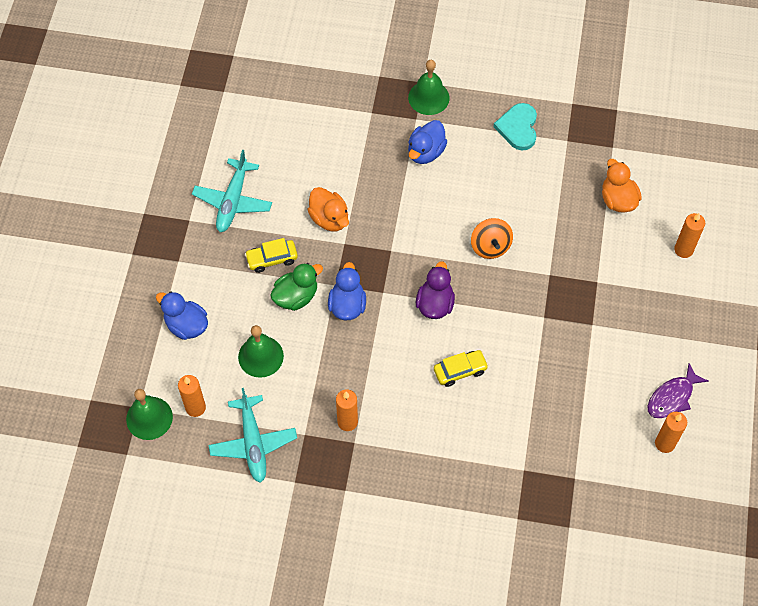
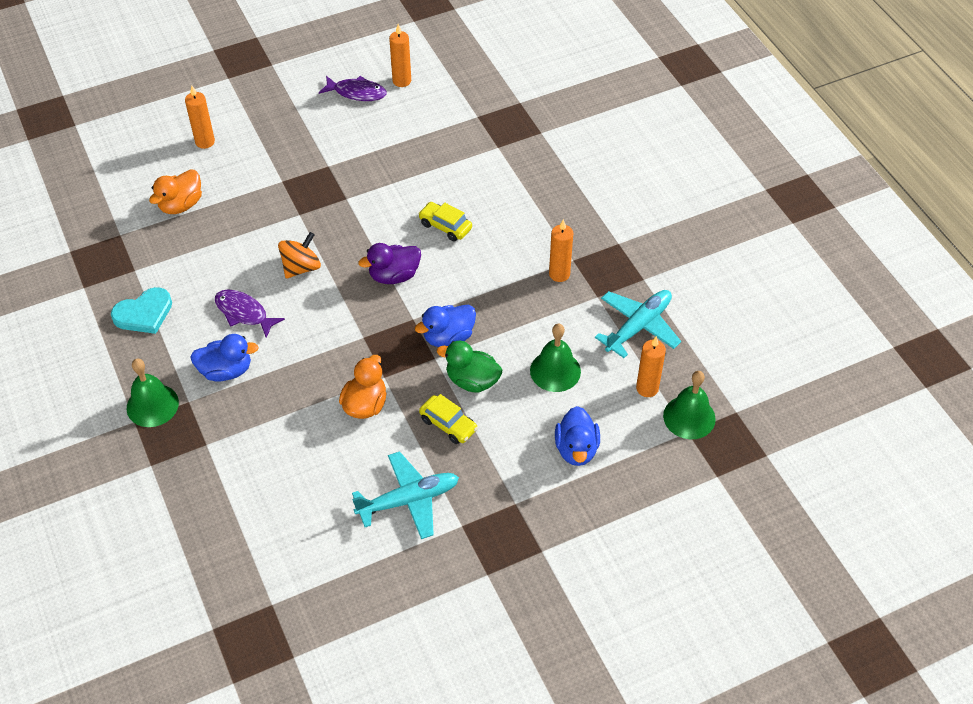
camera: 125 degrees left, 10 degrees down
none -> purple fish [215,290,285,338]

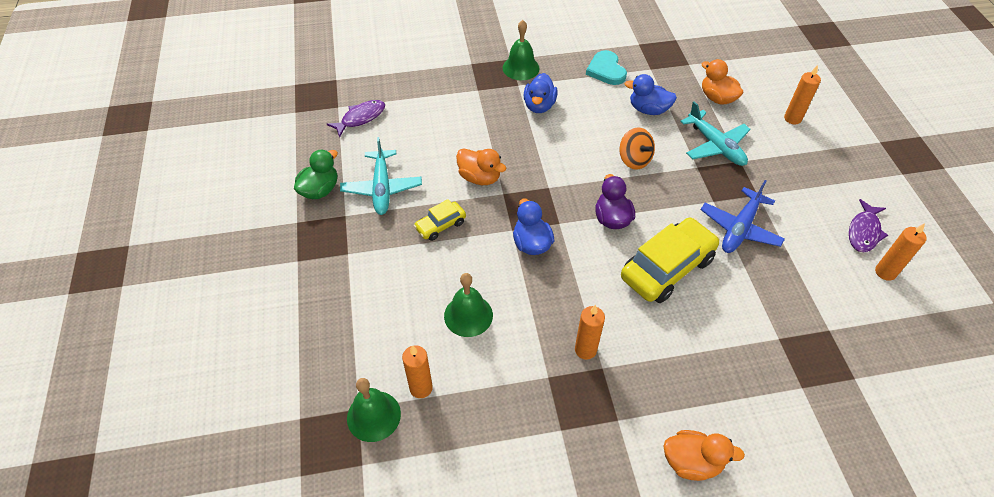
camera: 105 degrees right, 0 degrees up
purple fish [215,290,285,338] -> purple fish moved to [327,100,385,138]
yellow car [418,202,472,241] -> yellow car [621,218,720,303], size x1.96
green duck [437,341,503,393] -> green duck moved to [294,149,338,199]
blue duck [555,406,600,466] -> blue duck moved to [624,74,677,115]
turquoise plane [595,290,681,358] -> turquoise plane moved to [680,101,750,166]
none -> orange duck [663,430,745,481]
none -> blue plane [701,180,785,253]

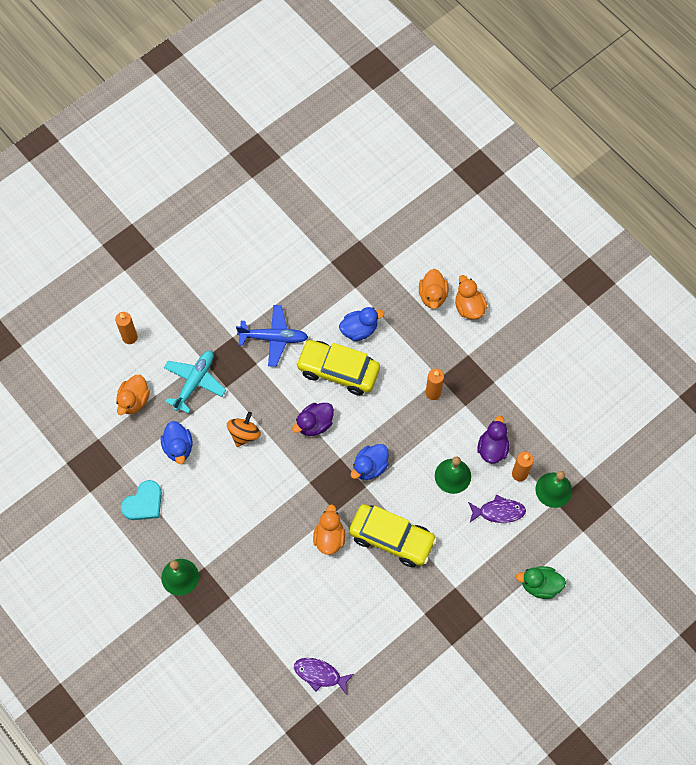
camera: 120 degrees left, 15 degrees up
green duck [294,149,338,199] -> green duck moved to [516,566,566,599]
turquoise plane [340,137,422,215] -> none
yellow car [414,199,466,241] -> yellow car [349,504,437,567], size x1.96
blue duck [523,73,558,113] -> blue duck moved to [339,307,384,341]
purple fish [849,199,888,252] -> purple fish moved to [468,494,526,523]
orange candle [875,223,927,281] -> none
none -> orange duck [419,269,449,309]
none -> purple duck [477,416,509,464]

